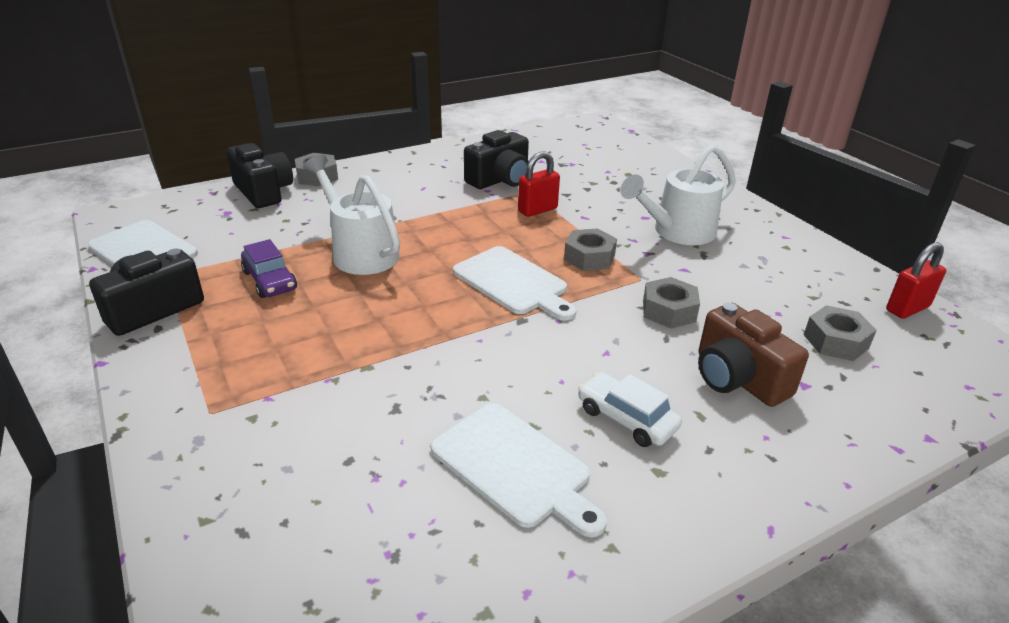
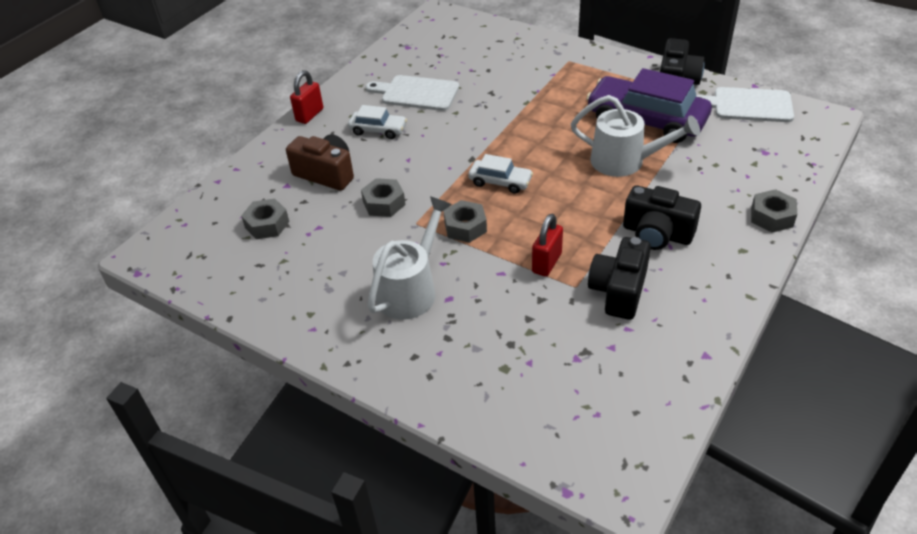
camera: 155 degrees right, 10 degrees up
black camera [227,143,293,208] -> black camera moved to [623,185,701,250]
purple car [241,239,297,298] -> purple car [586,68,712,143], size x2.02
white cutting board [453,246,577,320] -> white car [468,154,533,194]
red padlock [886,242,946,319] -> red padlock moved to [290,70,323,124]

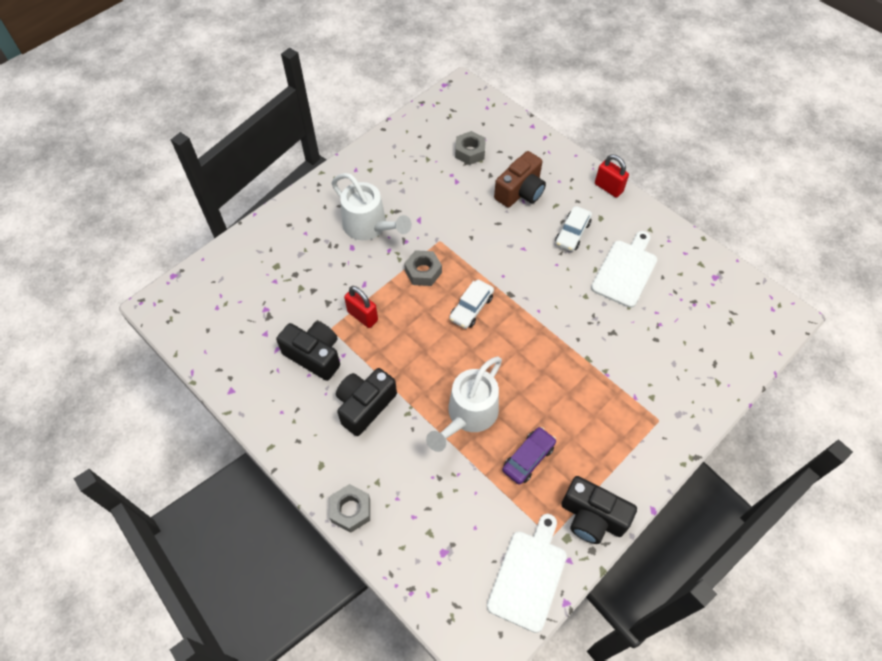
camera: 100 degrees right, 15 degrees up
grey nut [361,178,405,217] -> none
purple car [586,68,712,143] -> purple car [502,427,556,485], size x0.49

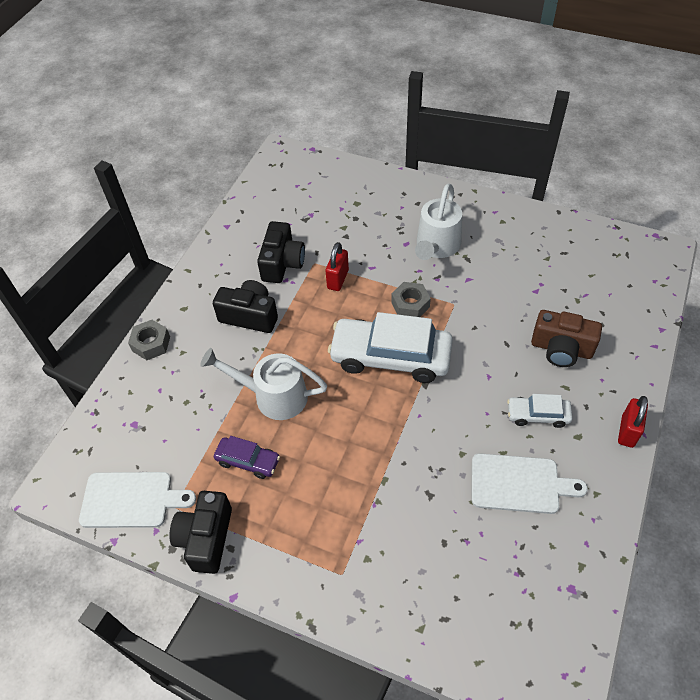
camera: 70 degrees right, 5 degrees down
white car [449,280,494,329] -> white car [328,312,453,383], size x2.02
grey nut [455,131,486,165] -> none

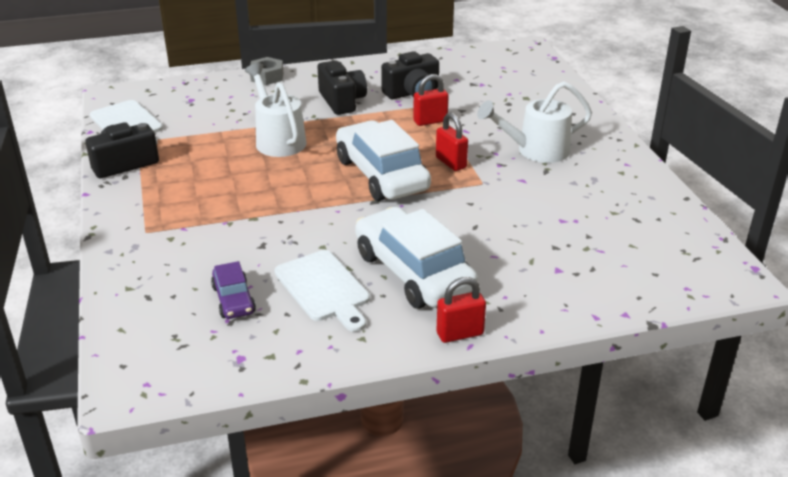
camera: 50 degrees right, 20 degrees down
purple car [214,436,280,479] -> purple car moved to [211,261,256,319]
grey nut [391,282,431,317] -> red padlock [436,112,468,171]
white car [507,394,573,428] -> white car [355,207,478,309], size x2.02
brown camera [531,310,602,367] -> none

